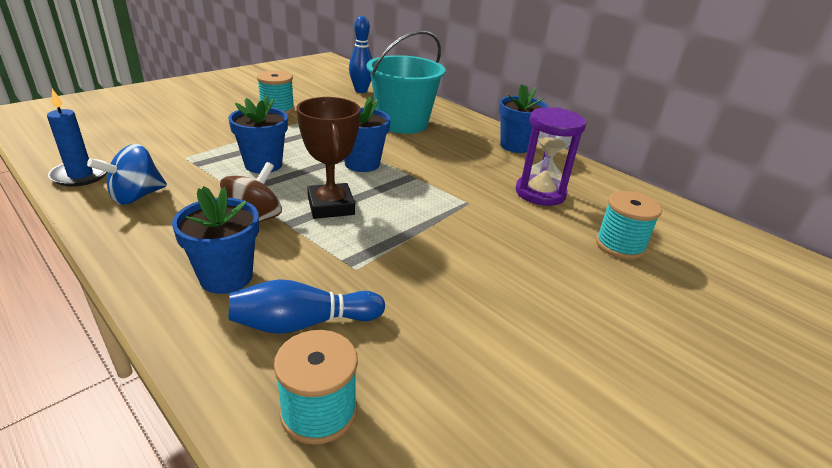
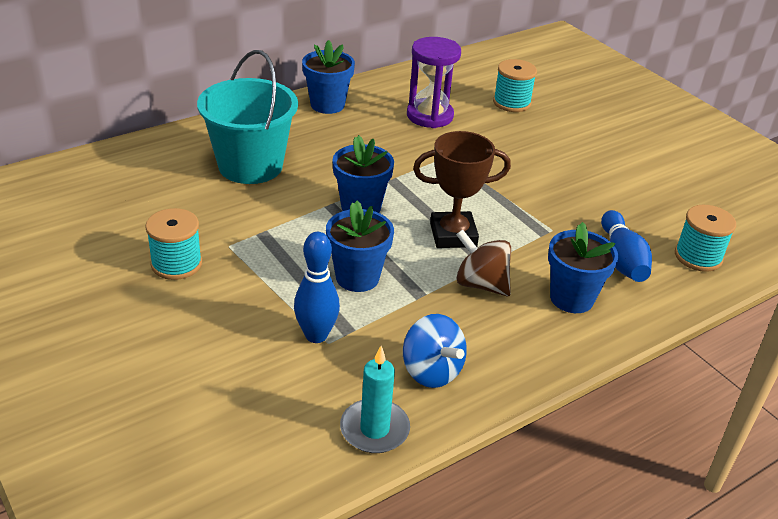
camera: 80 degrees left, 5 degrees up
blue candle [47,89,107,187] -> turquoise candle [340,346,410,453]
blue bowling pin [349,16,372,93] -> blue bowling pin moved to [294,232,340,343]

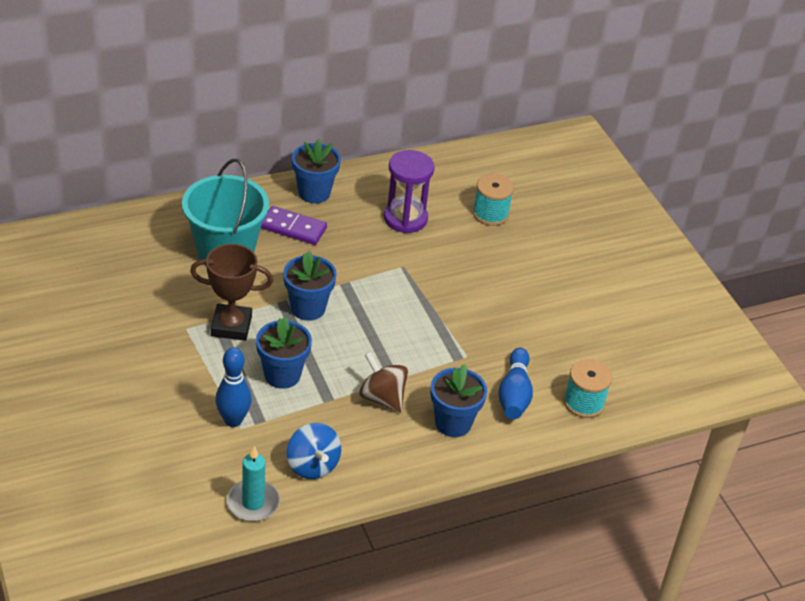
camera: 10 degrees right, 5 degrees up
turquoise spool [145,208,202,280] -> none
brown trophy [413,131,511,248] -> brown trophy moved to [190,244,273,341]
none -> purple domino [261,206,327,245]

